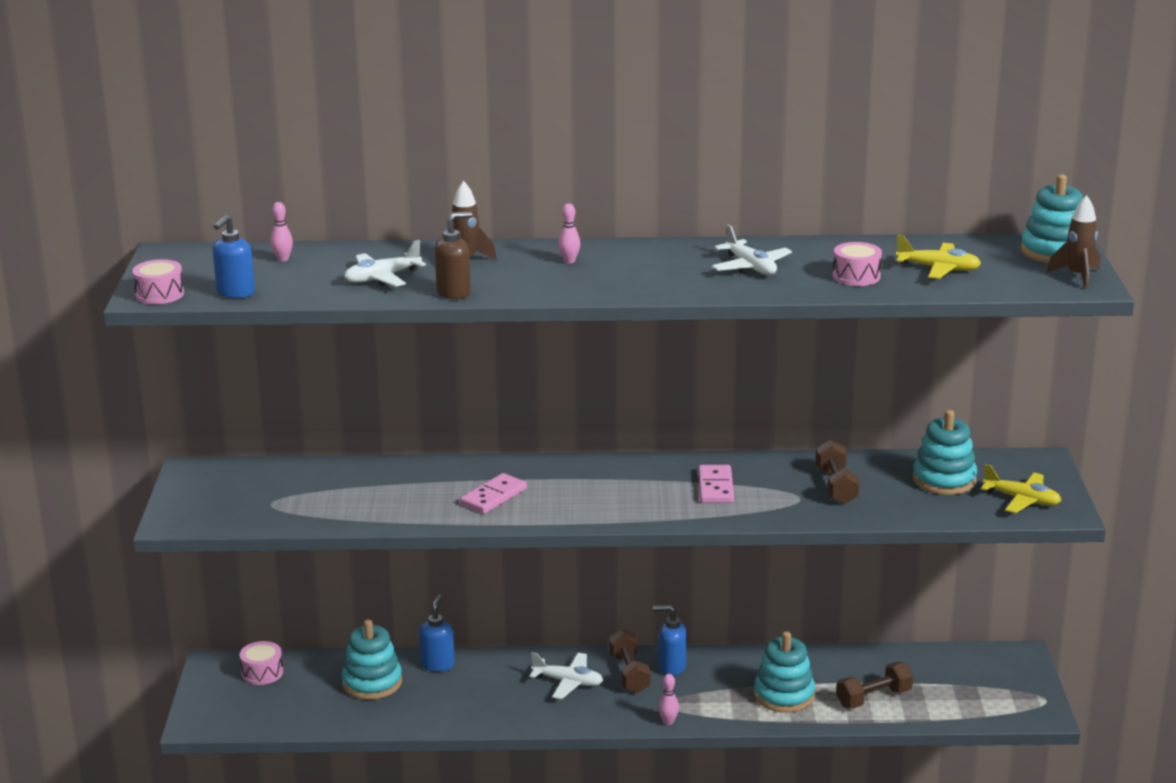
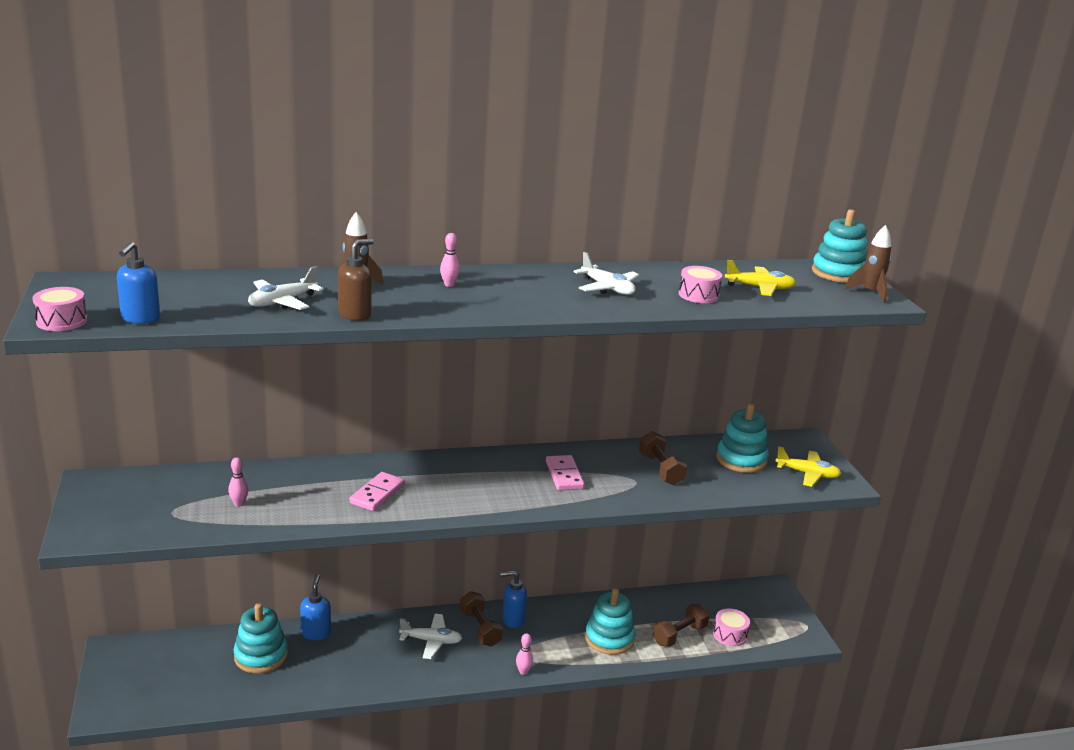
camera: 15 degrees left, 0 degrees up
pink drum [240,641,283,685] -> pink drum moved to [713,609,750,647]
pink bowling pin [271,202,293,261] -> pink bowling pin moved to [228,457,248,507]

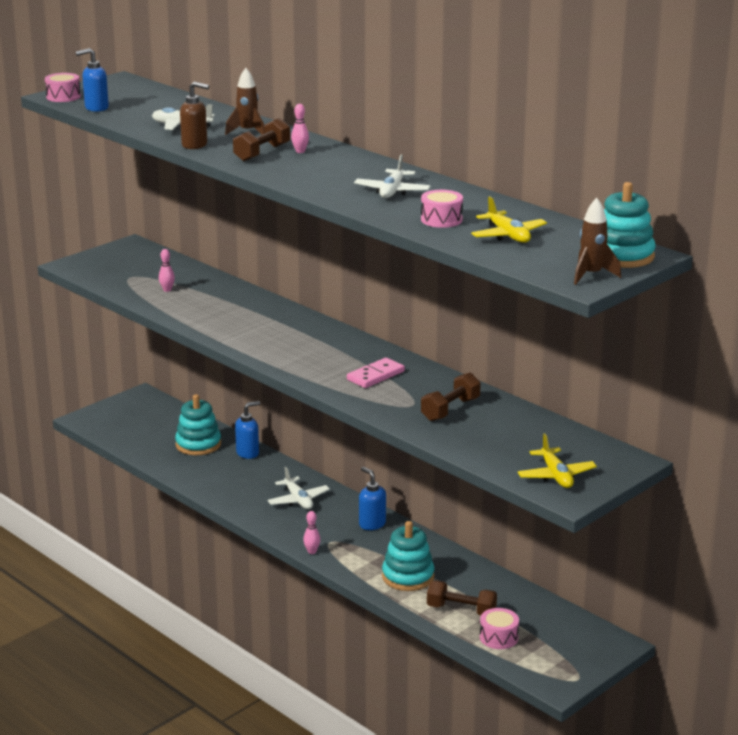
camera: 60 degrees right, 0 degrees up
pink domino [349,472,405,511] -> none
brown dumbbell [460,591,503,647] -> brown dumbbell moved to [233,118,290,161]
turquoise stacking toy [716,404,769,473] -> none

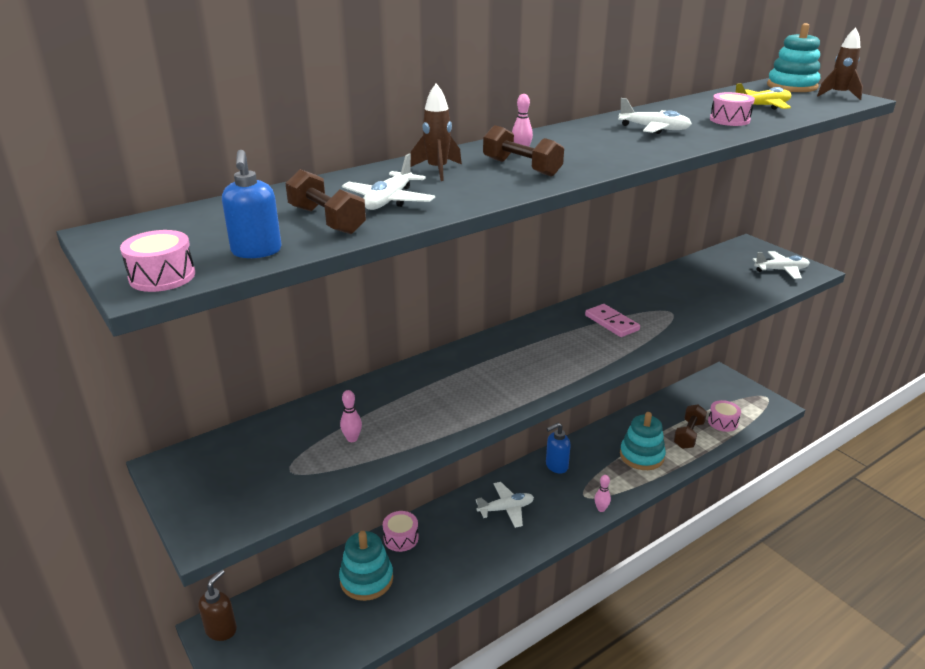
camera: 80 degrees left, 5 degrees up
brown soap dispenser [180,82,209,149] -> brown soap dispenser moved to [198,570,237,641]
blue soap dispenser [235,401,260,459] -> pink drum [383,511,419,552]
brown dumbbell [421,373,481,421] -> brown dumbbell moved to [285,169,366,234]
yellow plane [518,433,597,488] -> white plane [752,251,810,279]

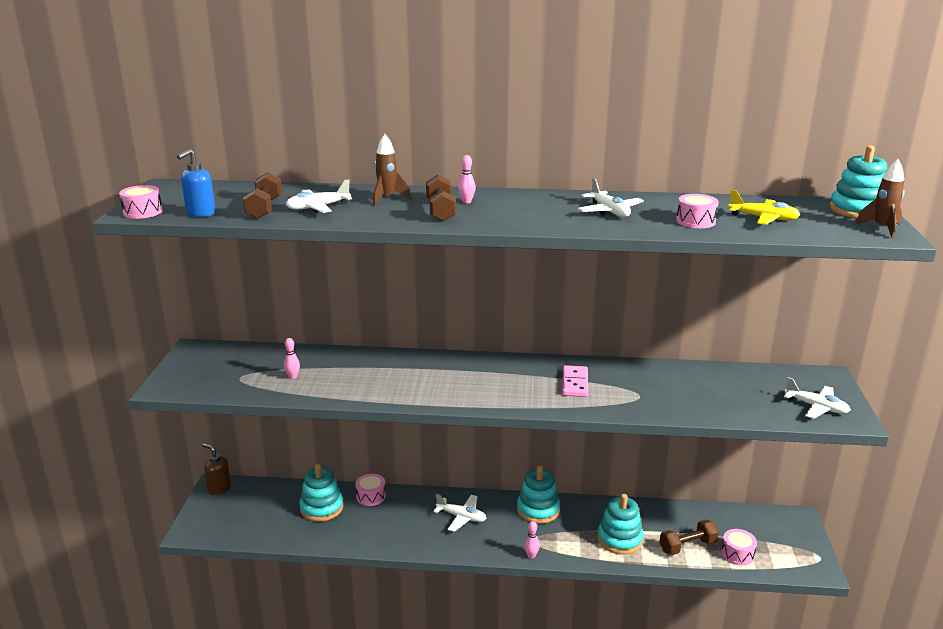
camera: 40 degrees right, 5 degrees down
brown soap dispenser [198,570,237,641] -> brown soap dispenser turned 120 degrees counterclockwise [202,443,231,495]
blue soap dispenser [546,423,571,474] -> turquoise stacking toy [517,466,560,524]

